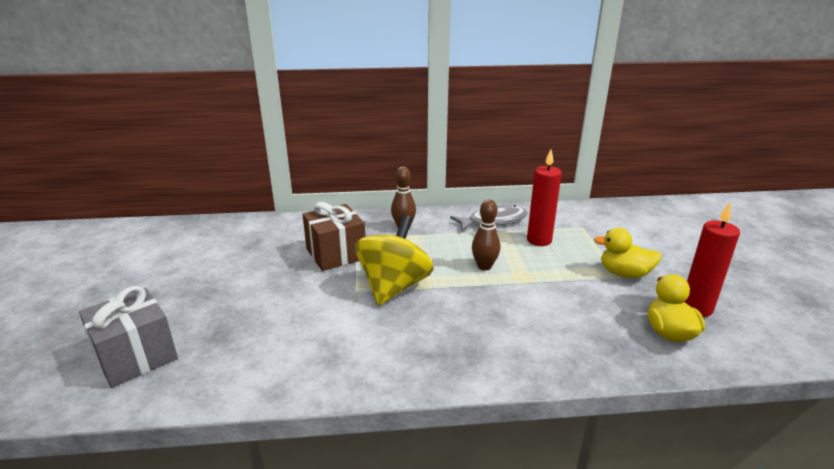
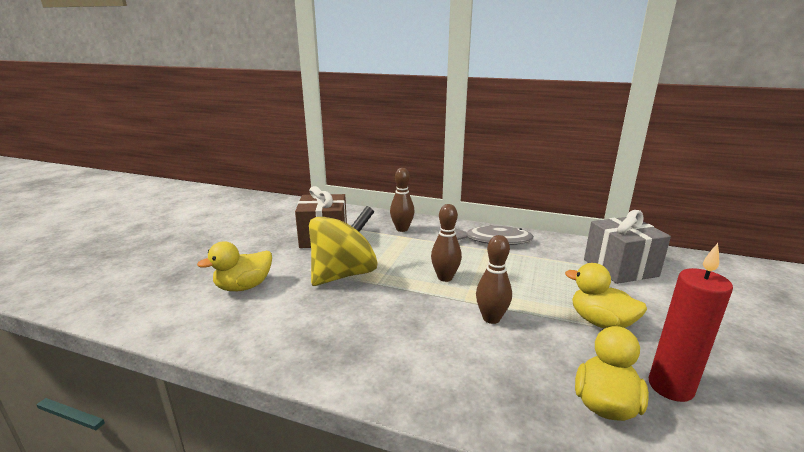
camera: 25 degrees right, 5 degrees down
grey gift [79,286,178,388] -> grey gift moved to [584,210,671,284]
red candle [527,150,562,246] -> none
none -> yellow duck [197,241,272,291]
none -> brown bowling pin [476,235,512,324]

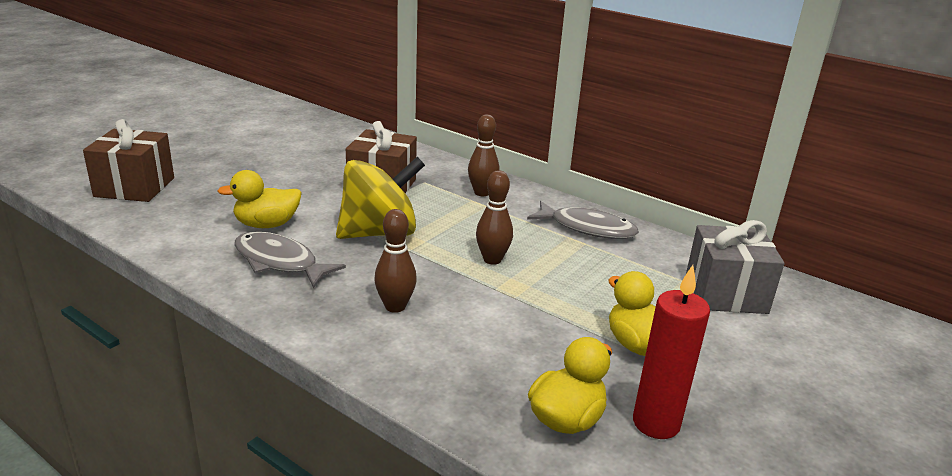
camera: 15 degrees right, 5 degrees up
brown bowling pin [476,235,512,324] -> brown bowling pin moved to [374,209,417,313]
none -> brown gift [83,119,174,202]
none -> grey fish [234,232,346,288]

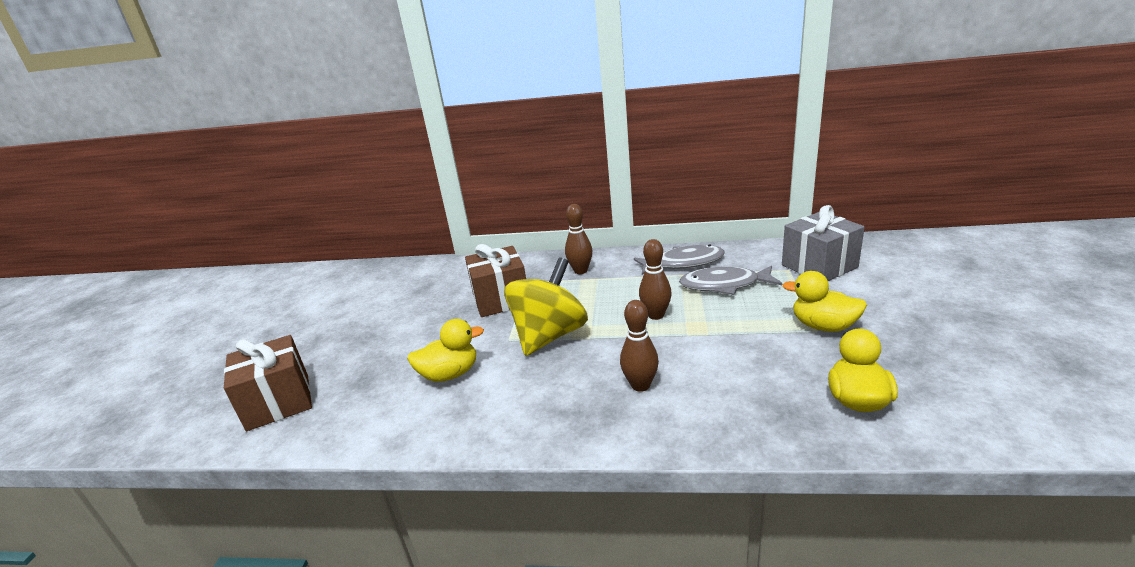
camera: 25 degrees left, 0 degrees up
yellow duck [218,170,302,228] -> yellow duck turned 150 degrees counterclockwise [407,319,484,382]
grey fish [234,232,346,288] -> grey fish moved to [679,265,782,295]
red candle [633,265,710,439] -> none

